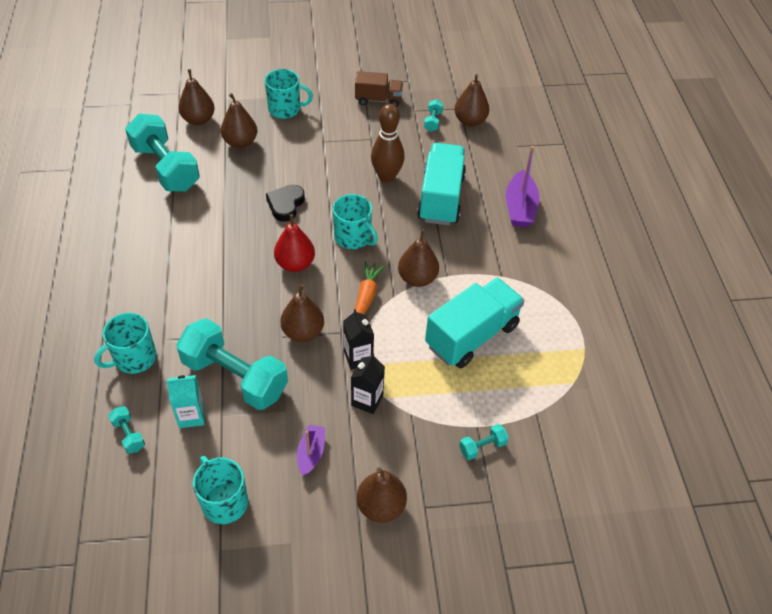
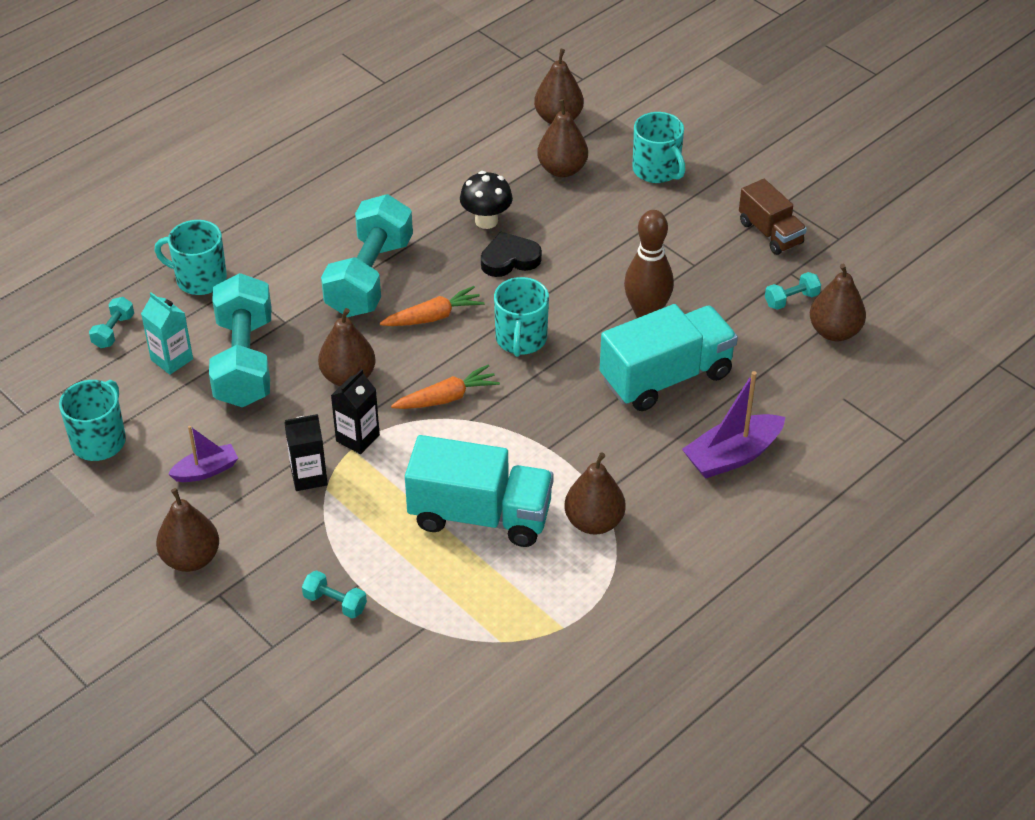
camera: 55 degrees right, 5 degrees down
turquoise dumbbell [125,114,200,191] -> turquoise dumbbell moved to [321,194,413,317]
red pear [274,214,315,272] -> orange carrot [380,286,485,326]
brown pear [398,229,439,287] -> brown pear moved to [564,452,626,535]
none -> black mushroom [460,171,513,229]

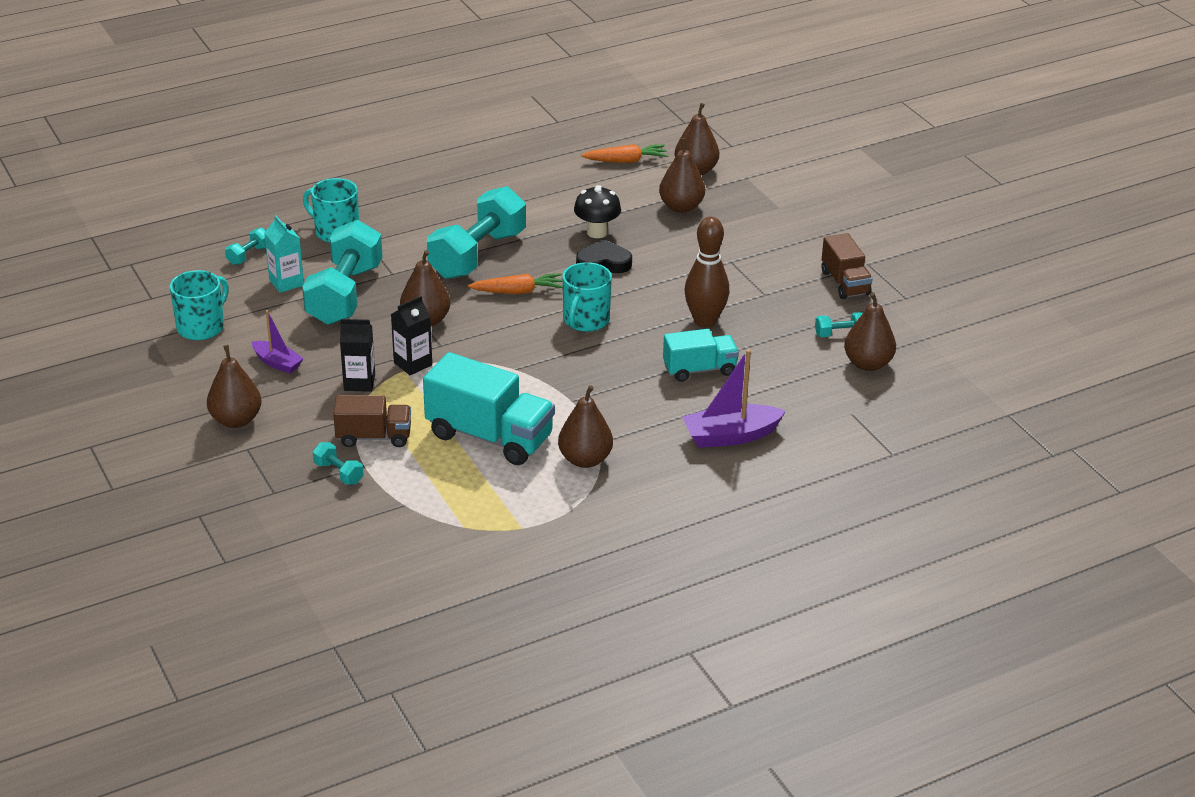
camera: 15 degrees right, 10 degrees down
purple boat [168,426,238,482] -> purple boat turned 45 degrees clockwise [252,310,304,374]
orange carrot [391,365,500,409] -> orange carrot moved to [581,144,668,163]
turquoise truck [600,304,738,411] -> turquoise truck [663,329,739,382], size x0.60
turquoise mug [633,112,685,183] -> none
none -> brown truck [333,395,411,447]

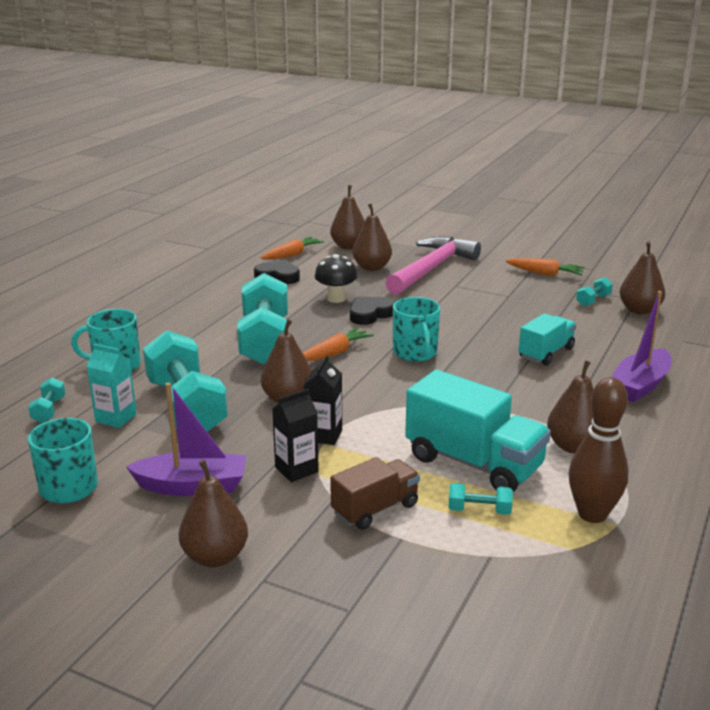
camera: 35 degrees left, 10 degrees down
purple boat [252,310,304,374] -> purple boat [126,382,246,496], size x1.63
turquoise dumbbell [313,442,363,485] -> turquoise dumbbell moved to [449,483,513,515]
turquoise truck [423,352,555,465] -> turquoise truck turned 45 degrees clockwise [405,370,551,492]
brown bowling pin [684,217,729,328] -> brown bowling pin moved to [569,377,629,523]
brown truck [821,233,873,299] -> orange carrot [506,258,585,276]
none -> black heart [254,259,300,284]
none -> pink hammer [385,237,481,295]

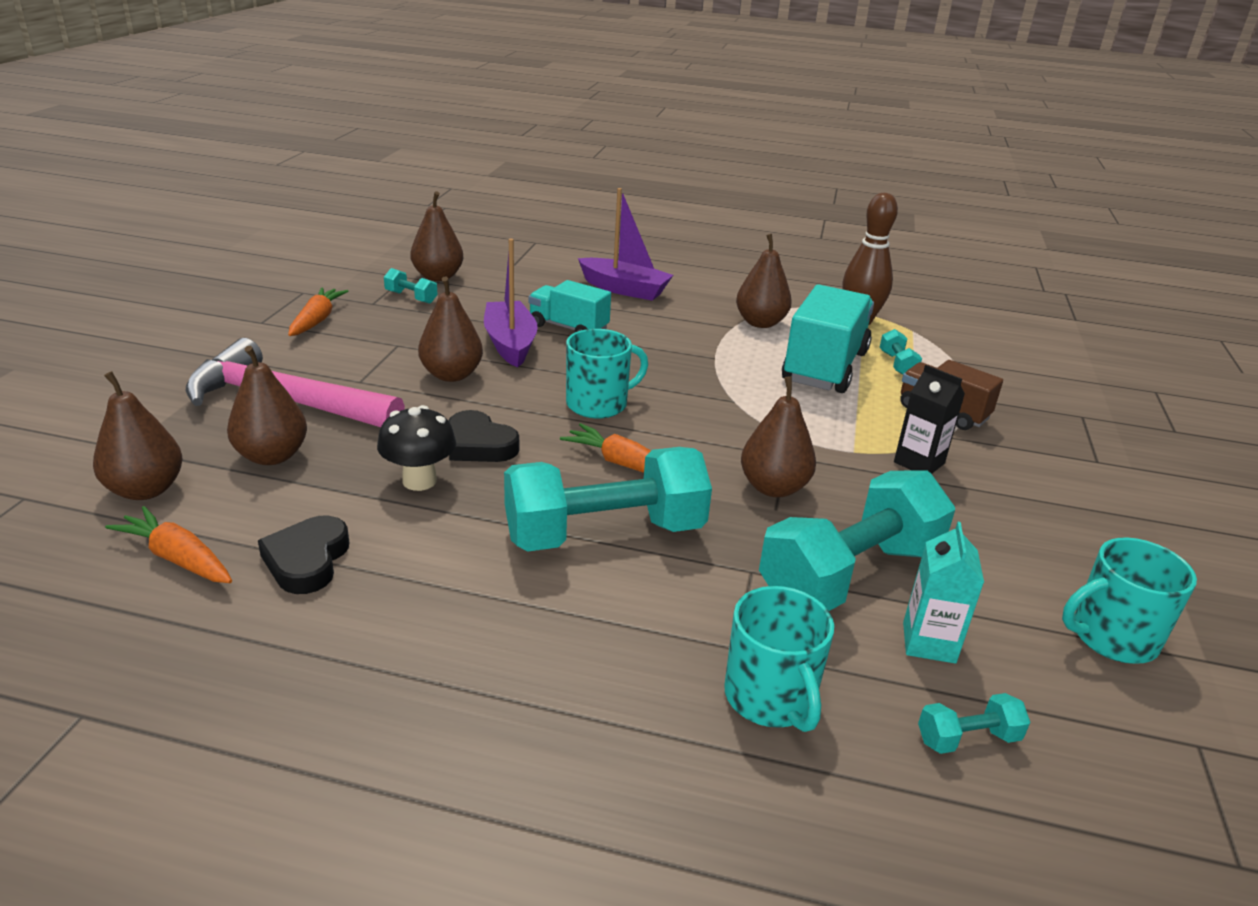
camera: 105 degrees left, 5 degrees up
purple boat [126,382,246,496] -> purple boat moved to [484,239,538,368]
brown pear [179,460,248,567] -> brown pear moved to [418,277,483,382]
black carton [304,355,342,445] -> none

